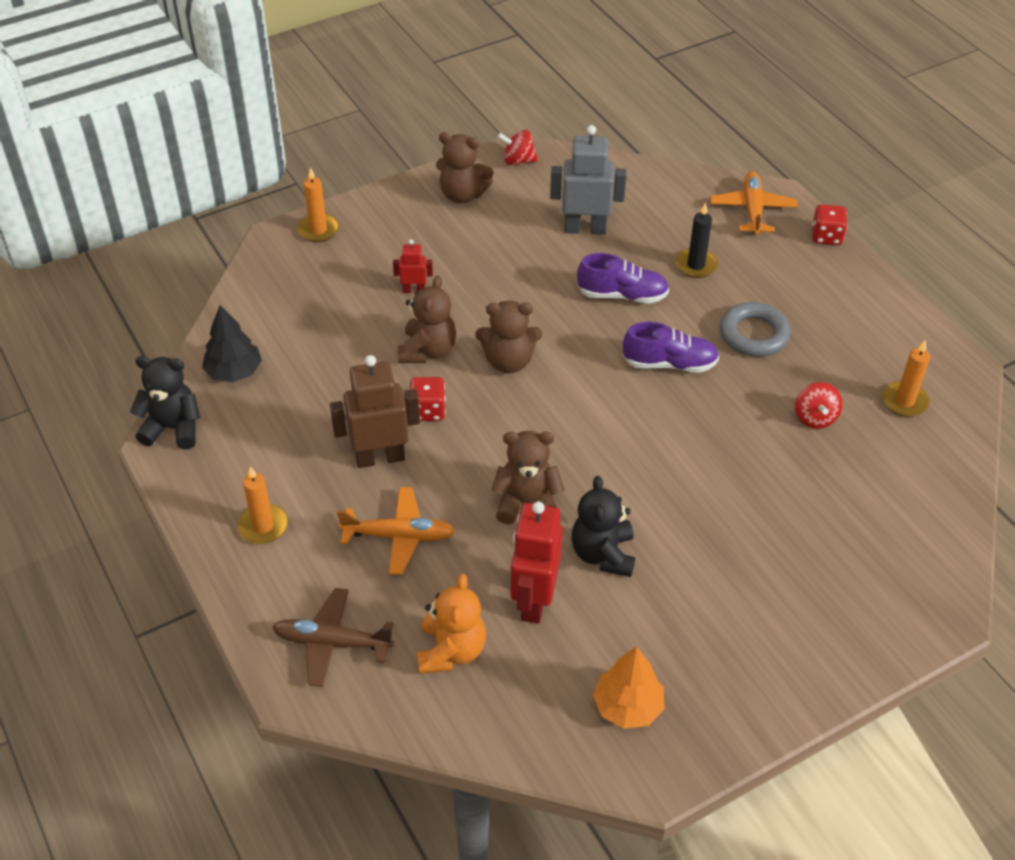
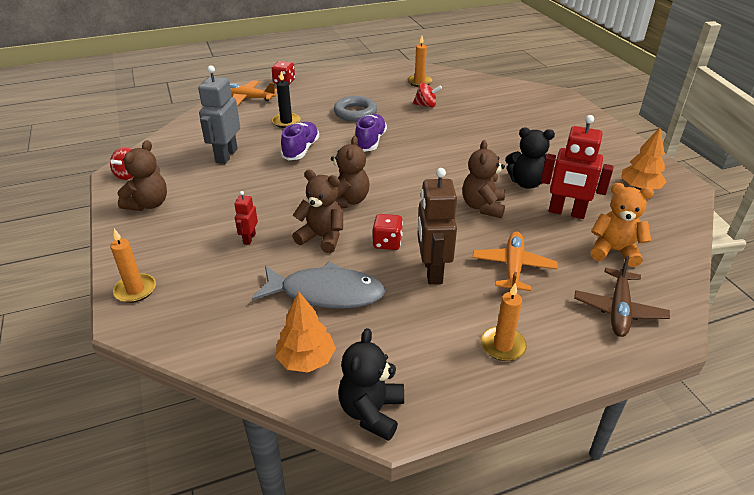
camera: 80 degrees left, 10 degrees down
black tree [202,305,262,382] -> orange tree [275,291,336,372]
none -> grey fish [252,262,385,309]

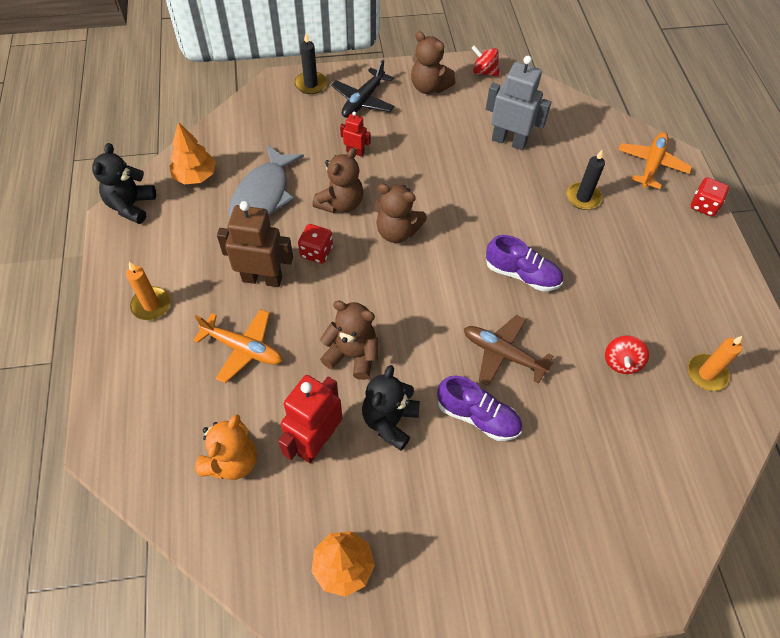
camera: 100 degrees right, 20 degrees up
orange candle [110,229,156,303] -> black candle [295,33,327,94]
purple shoe [281,122,319,160] -> purple shoe moved to [437,376,522,441]
grey ring [334,96,377,122] -> none
black teddy bear [338,328,404,441] -> black teddy bear turned 105 degrees counterclockwise [92,143,156,224]
brown plane [574,255,670,337] -> brown plane moved to [464,315,554,386]
none -> black plane [331,59,394,118]

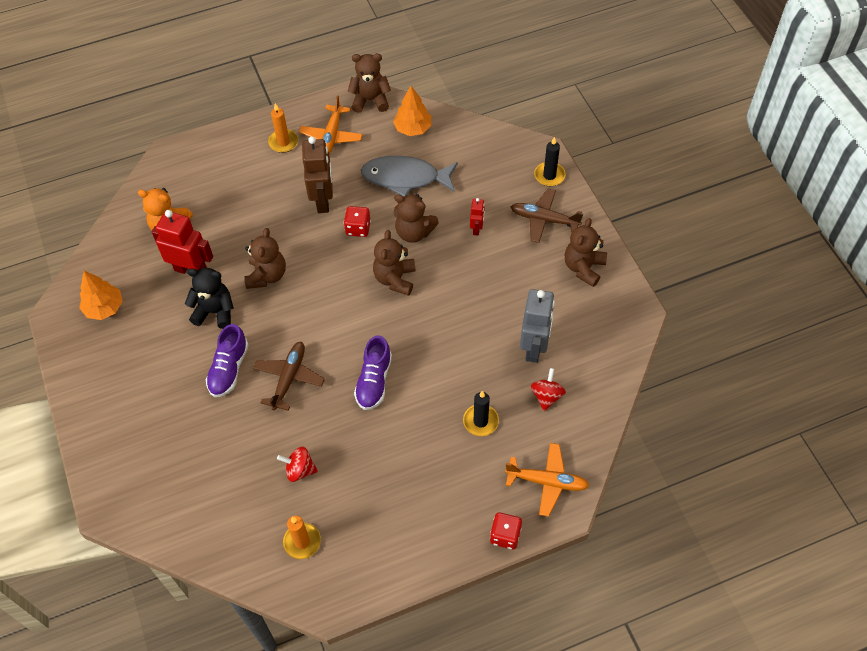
camera: 80 degrees right, 0 degrees up
black teddy bear [92,143,156,224] -> brown teddy bear [347,53,391,113]
orange plane [193,309,282,383] -> orange plane moved to [299,95,363,154]
black plane [331,59,394,118] -> brown plane [510,189,583,243]
red spinning top [471,45,500,77] -> red spinning top moved to [531,368,566,411]

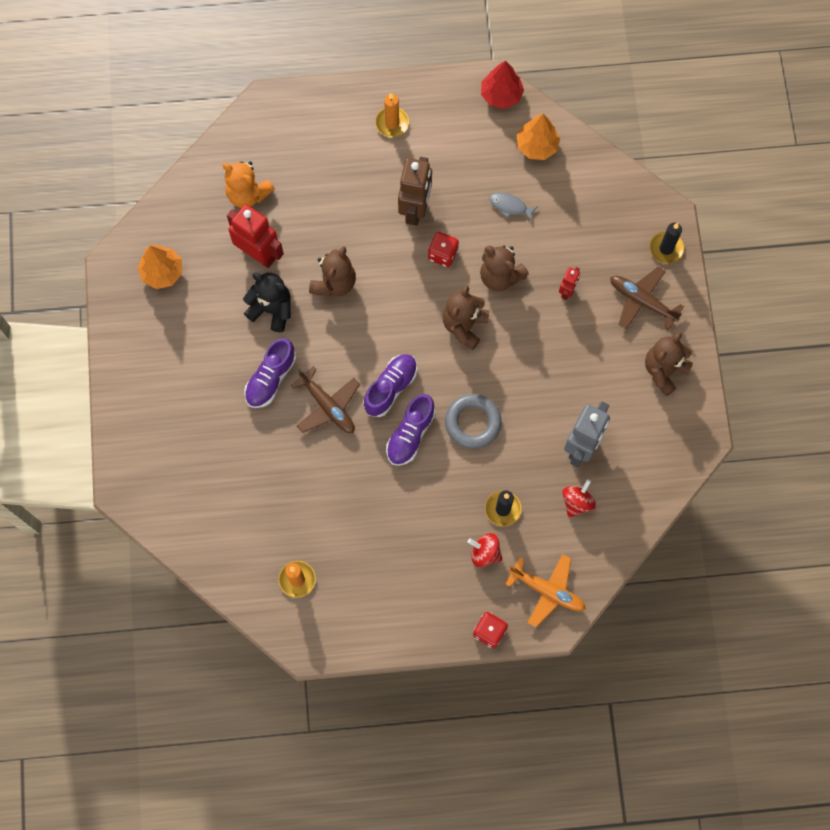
camera: 15 degrees right, 15 degrees up
brown plane [253,342,325,411] -> brown plane turned 105 degrees clockwise [291,366,360,433]
red spinning top [277,447,318,482] -> red spinning top moved to [468,533,503,567]
orange plane [299,95,363,154] -> none
brown teddy bear [347,53,391,113] -> red tree [481,61,524,109]
grey fish [361,156,458,197] -> grey fish [489,192,538,222], size x0.46
none -> purple shoe [363,354,417,417]
none -> grey ring [445,394,502,449]

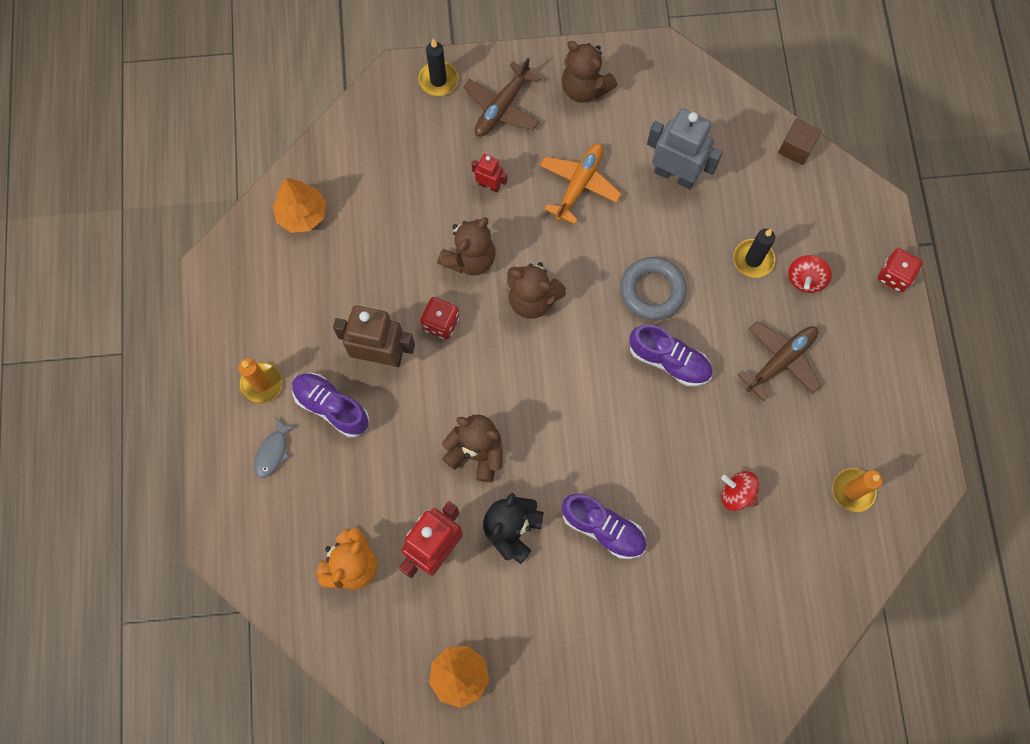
camera: 90 degrees left, 0 degrees up
brown plane [291,366,360,433] -> brown plane moved to [738,322,821,401]
purple shoe [363,354,417,417] -> purple shoe moved to [292,373,369,437]
red tree [481,61,524,109] -> none
grey fish [489,192,538,222] -> grey fish moved to [254,418,296,478]
orange plane [505,554,586,627] -> orange plane moved to [540,143,622,224]
red spinning top [562,479,596,518] -> red spinning top moved to [721,471,759,511]
none -> brown cube [778,118,822,165]

